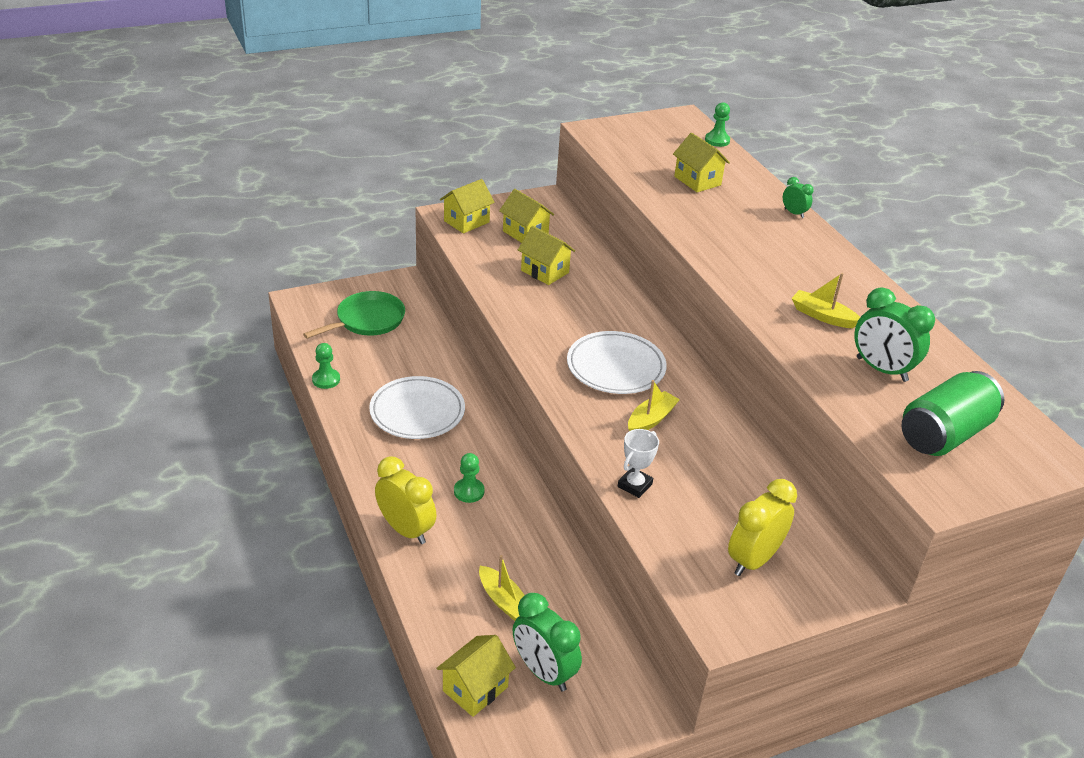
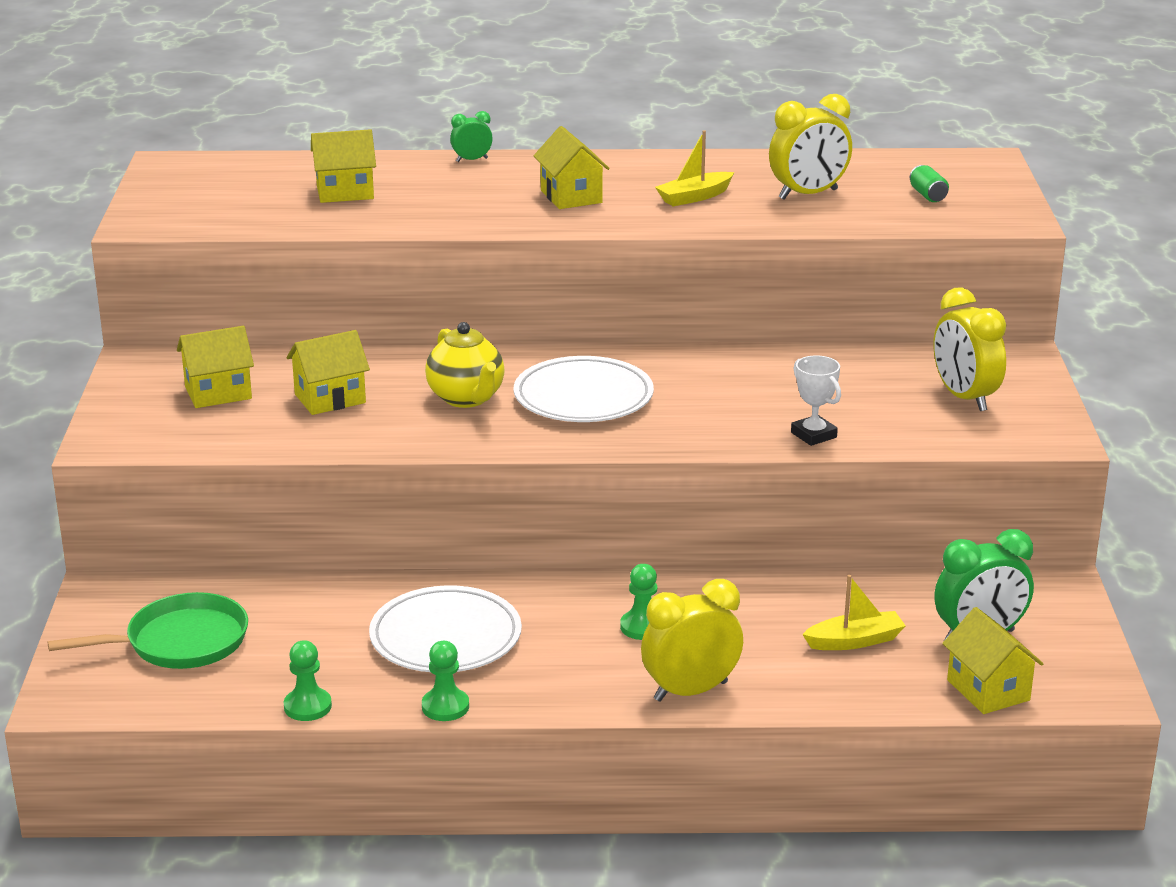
camera: 65 degrees left, 10 degrees down
green pan [303,291,405,339] -> green pan turned 90 degrees clockwise [48,592,248,669]
yellow house [440,179,495,234] -> yellow house moved to [534,126,610,209]
yellow boat [628,380,680,431] -> none
green pawn [705,102,730,147] -> green pawn moved to [422,641,469,721]
green clock [854,288,935,382] -> yellow clock [769,94,852,199]
green can [902,371,1004,456] -> green can [910,165,949,202], size x0.41
none -> yellow teapot [425,322,505,408]

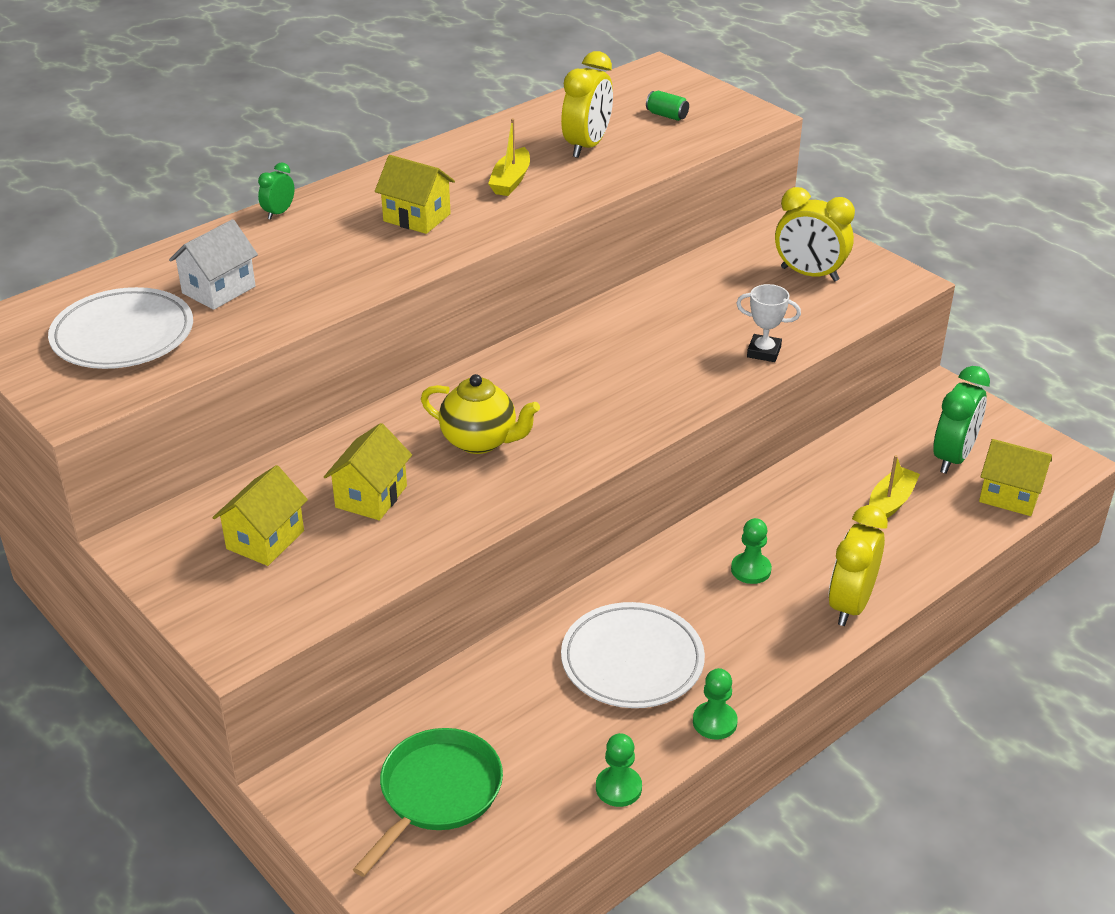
camera: 40 degrees left, 10 degrees up
yellow house [311,129,376,203] -> white house [169,219,258,310]
white plate [513,356,654,422] -> white plate moved to [48,287,193,369]

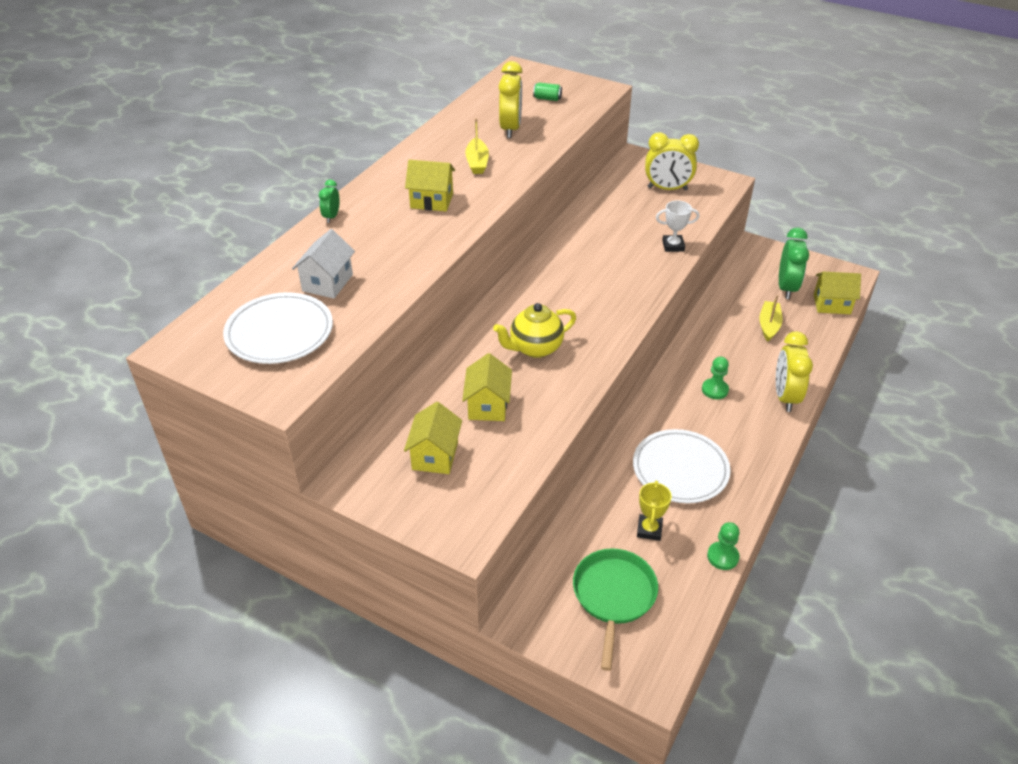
camera: 20 degrees left, 5 degrees up
yellow teapot [421,374,540,454] -> yellow teapot turned 150 degrees clockwise [493,303,576,358]
green pawn [693,668,738,740] -> none
none -> yellow trophy [637,481,672,541]

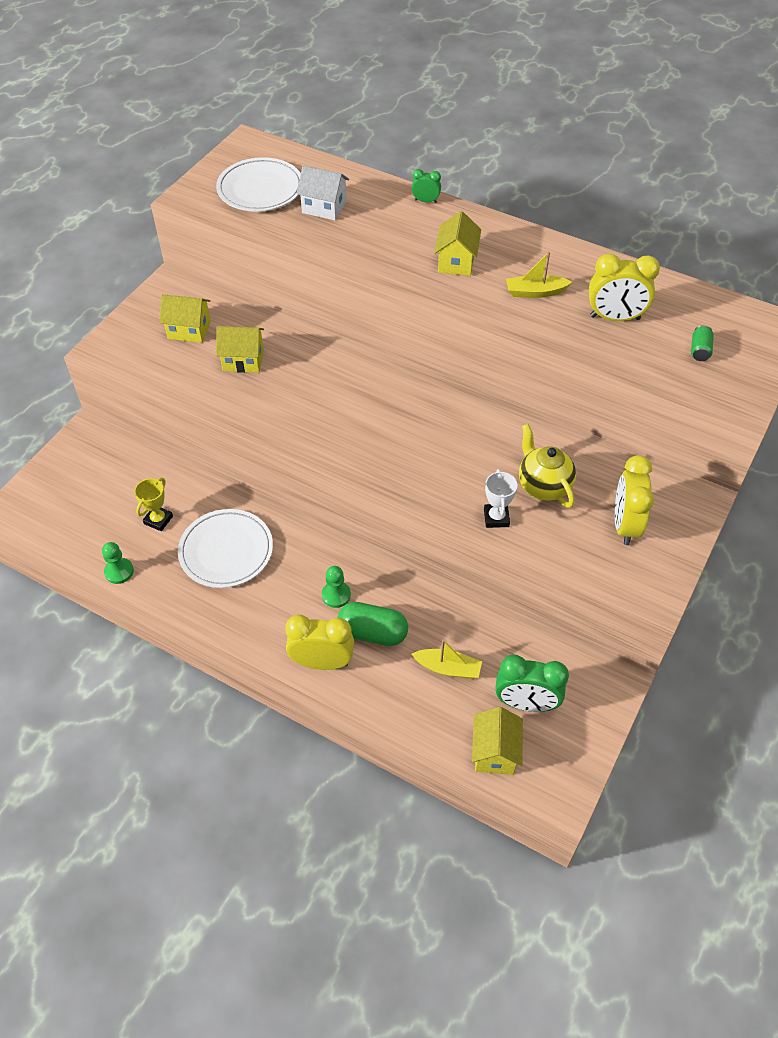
camera: 90 degrees right, 10 degrees up
yellow teapot [493,303,576,358] -> yellow teapot moved to [519,424,576,508]
green pan [573,548,658,671] -> none
yellow trophy [637,481,672,541] -> yellow trophy turned 75 degrees counterclockwise [134,478,173,531]
none -> green capsule [338,602,408,646]

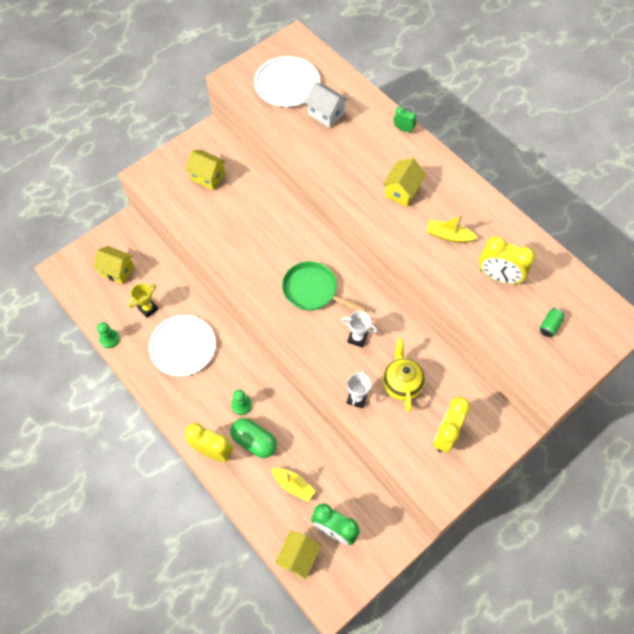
camera: 20 degrees right, 10 degrees up
yellow house [216,326,264,373] -> yellow house moved to [93,246,134,284]
none -> green pan [282,261,366,312]
none -> white trophy [341,311,377,347]

